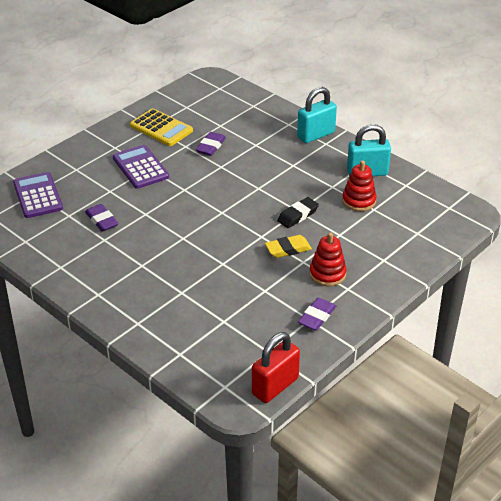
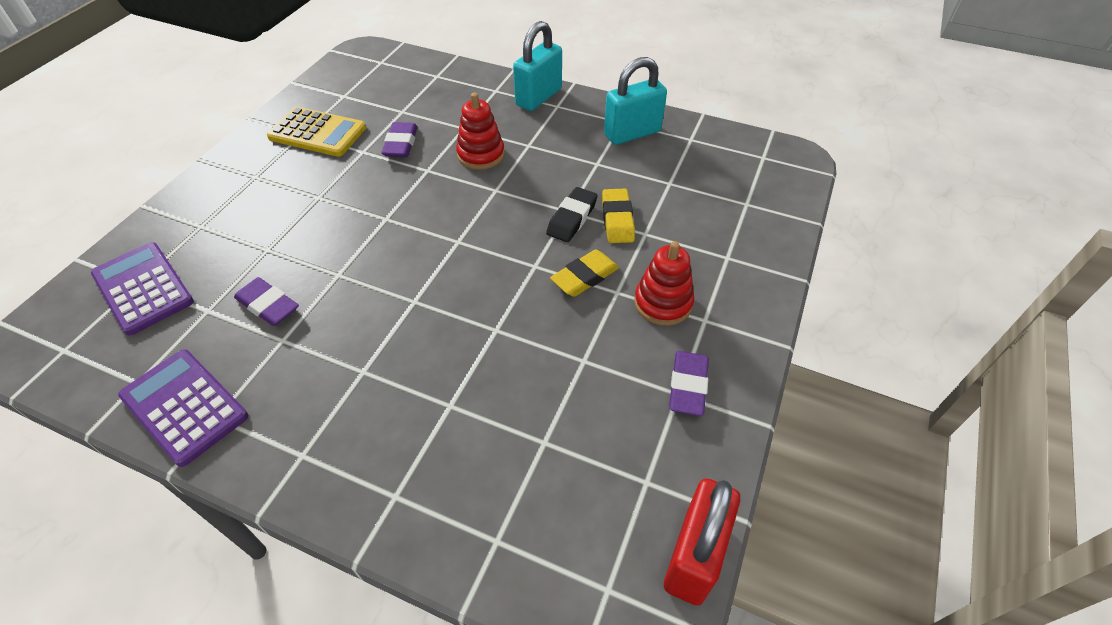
camera: 20 degrees left, 10 degrees up
purple calculator [113,145,169,189] -> purple calculator moved to [118,349,248,467]
red stacking toy [342,160,377,211] -> red stacking toy moved to [456,93,505,170]
none -> yellow eraser [602,189,635,243]

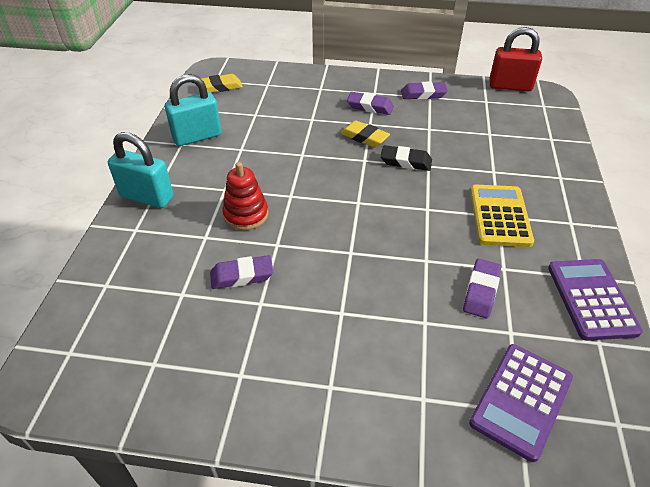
camera: 105 degrees left, 5 degrees down
purple calculator [118,349,248,467] -> purple calculator turned 150 degrees clockwise [548,259,643,341]
yellow calculator [267,106,366,157] -> yellow calculator moved to [470,185,534,247]
black eraser [546,187,598,242] -> black eraser moved to [380,145,432,171]
yellow eraser [602,189,635,243] -> yellow eraser moved to [202,74,243,93]
turquoise padlock [604,57,667,145] -> turquoise padlock turned 75 degrees counterclockwise [165,74,221,146]
red stacking toy [634,241,694,326] -> purple eraser [347,92,394,115]

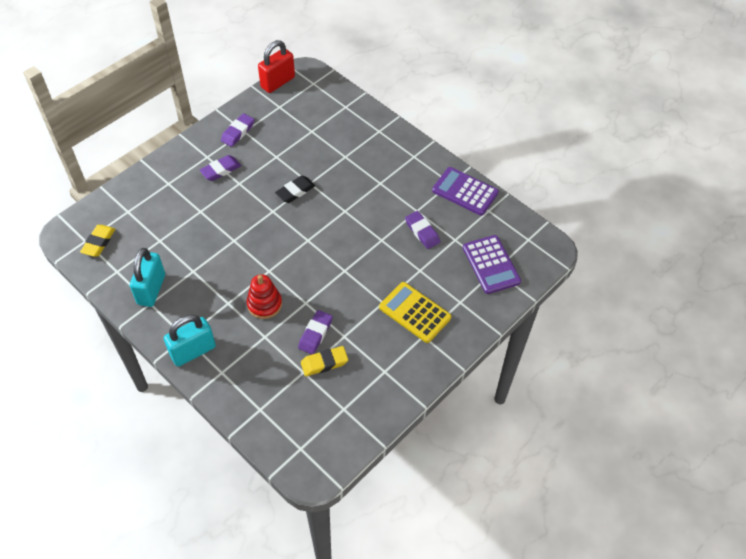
camera: 55 degrees left, 10 degrees up
yellow eraser [340,120,390,147] -> yellow eraser moved to [301,346,348,376]
yellow calculator [470,185,534,247] -> yellow calculator moved to [379,282,451,343]

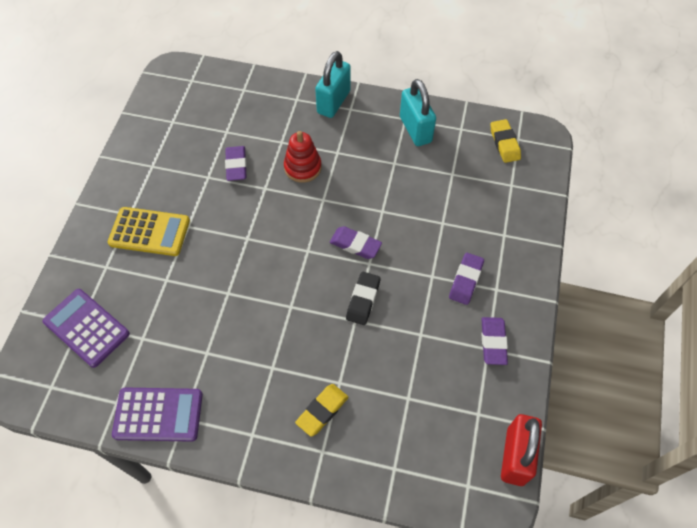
camera: 150 degrees right, 5 degrees up
yellow eraser [301,346,348,376] -> yellow eraser moved to [295,384,348,437]
purple eraser [405,211,440,249] -> purple eraser moved to [330,226,382,259]

